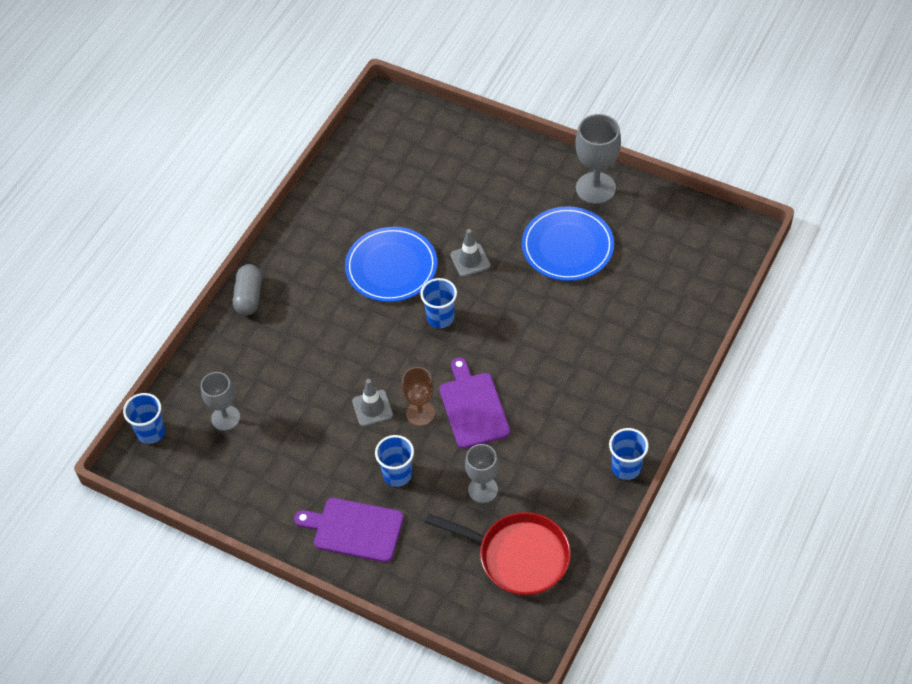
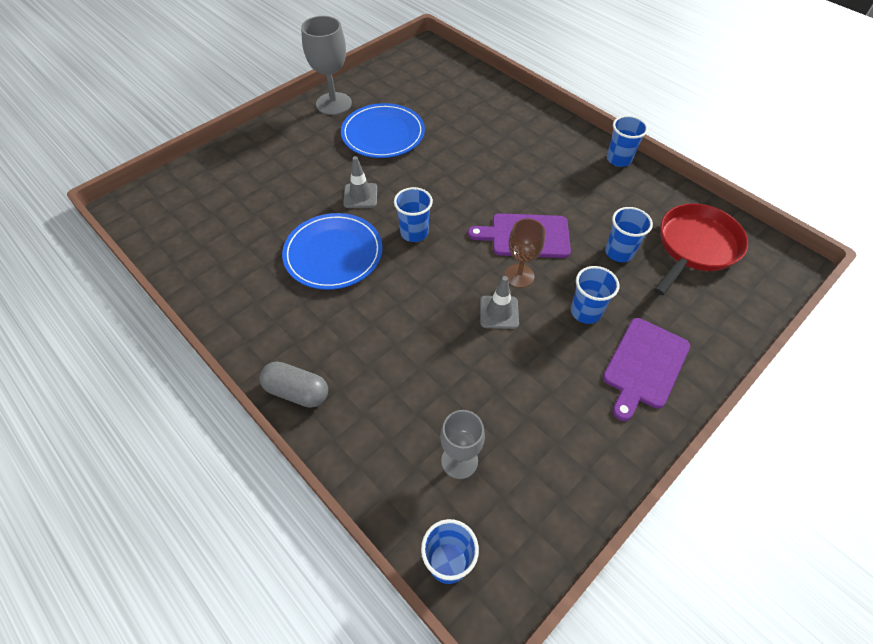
camera: 75 degrees left, 0 degrees up
grey goblet [465,444,499,503] -> blue cup [605,207,653,262]

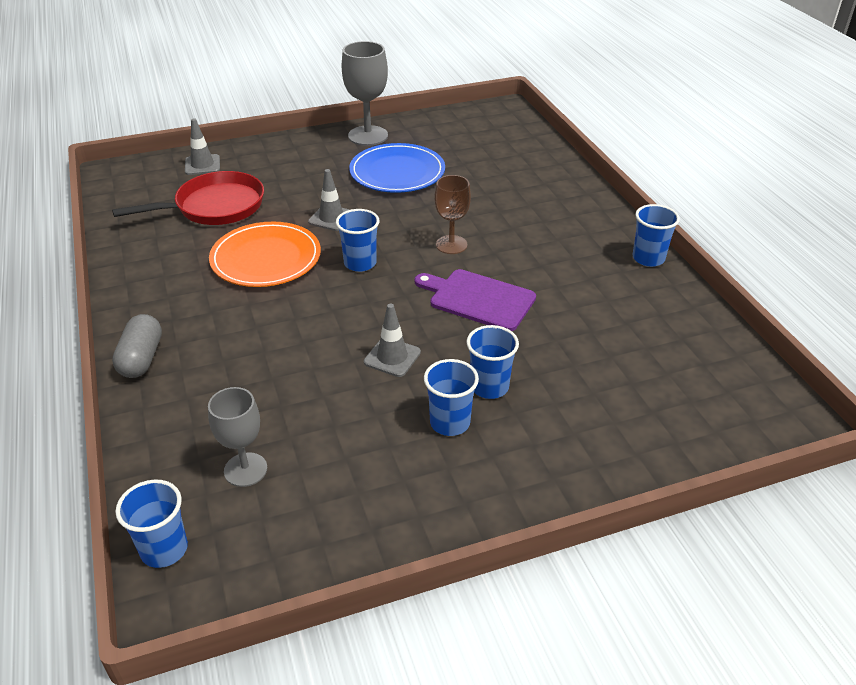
camera: 25 degrees right, 15 degrees down
grey capsule [260,361,328,408] -> grey capsule turned 45 degrees clockwise [112,314,162,378]
blue plate [282,213,382,290] -> orange plate [209,222,321,287]
brown goblet [504,219,545,288] -> brown goblet moved to [434,175,471,254]
purple cutting board [603,318,690,421] -> none
blue cup [605,207,653,262] -> blue cup moved to [424,359,479,436]
red pan [654,203,748,295] -> red pan moved to [112,171,264,225]
none -> grey traffic cone [185,118,220,175]

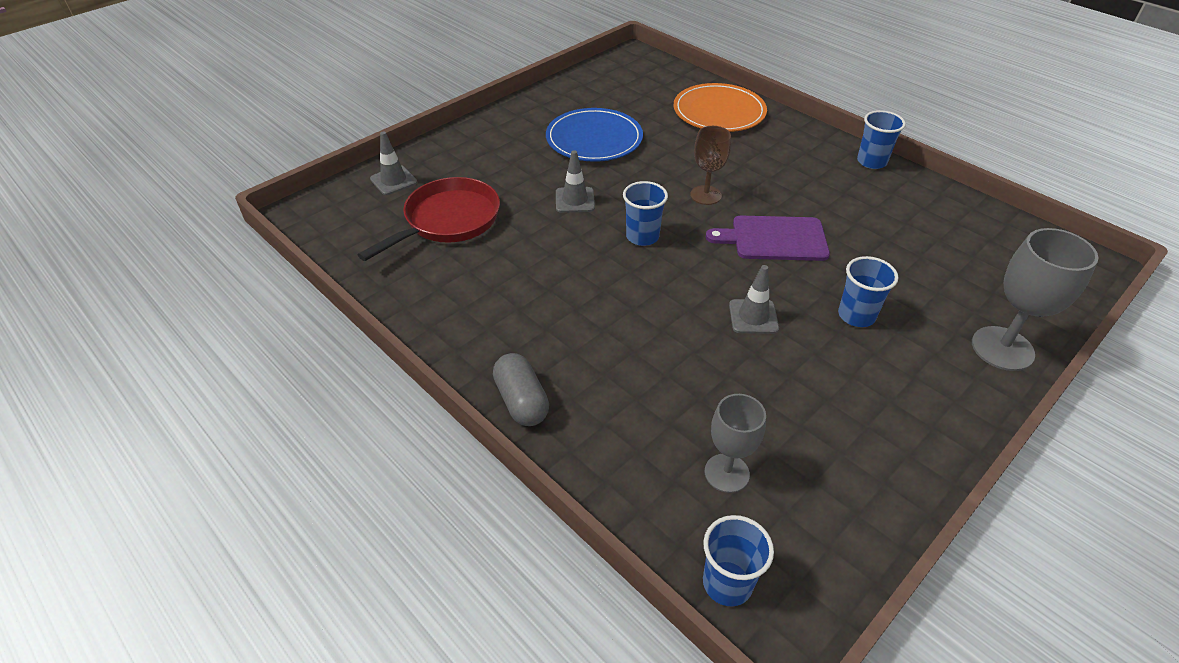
camera: 25 degrees left, 5 degrees up
orange plate [209,222,321,287] -> orange plate moved to [674,83,767,132]
grey goblet [342,41,388,146] -> grey goblet moved to [972,228,1098,371]
blue cup [424,359,479,436] -> none

